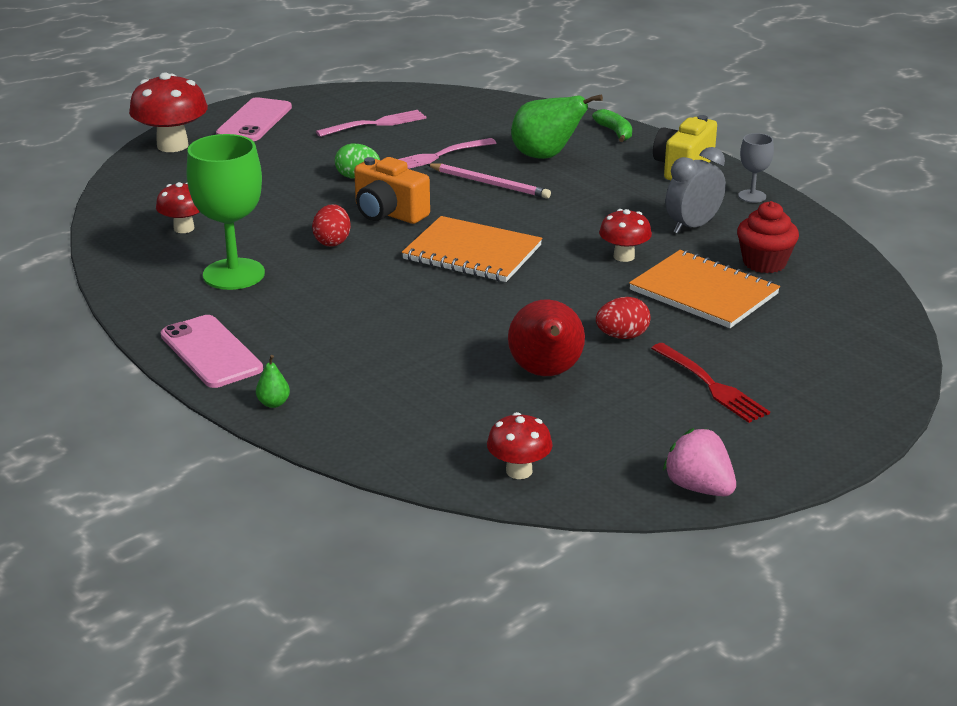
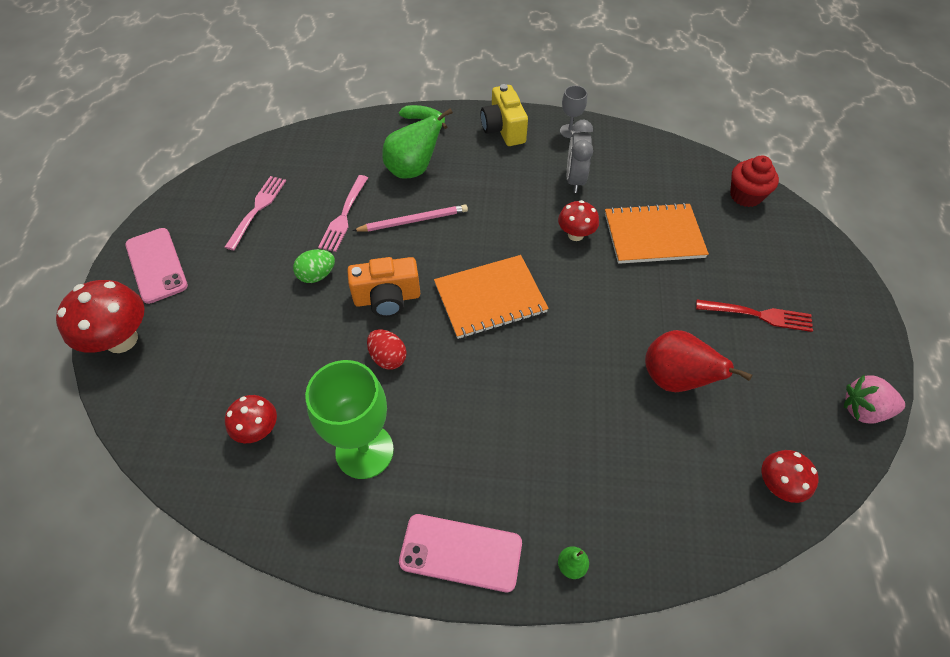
camera: 45 degrees left, 25 degrees up
red egg [596,297,650,339] -> none
red cupcake [737,201,799,273] -> red cupcake moved to [730,156,779,207]

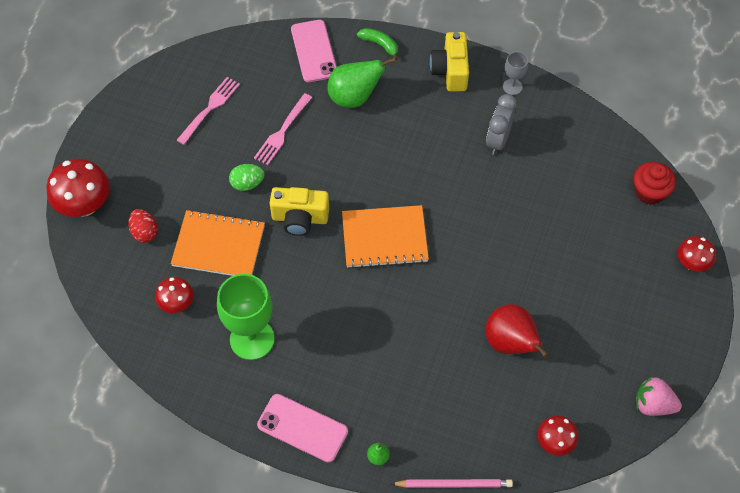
camera: 15 degrees right, 5 degrees up
pink phone [125,228,188,304] -> pink phone moved to [291,20,337,82]
orange camera [347,257,420,317] -> yellow camera [270,187,329,236]
pink pencil [352,204,468,232] -> pink pencil moved to [391,479,513,488]
red egg [367,329,407,369] -> red egg moved to [128,209,158,243]
red mushroom [558,200,599,241] -> red mushroom moved to [678,236,716,272]
orange notebook [605,203,709,264] -> orange notebook moved to [171,210,265,276]
red fork [696,299,813,332] -> none

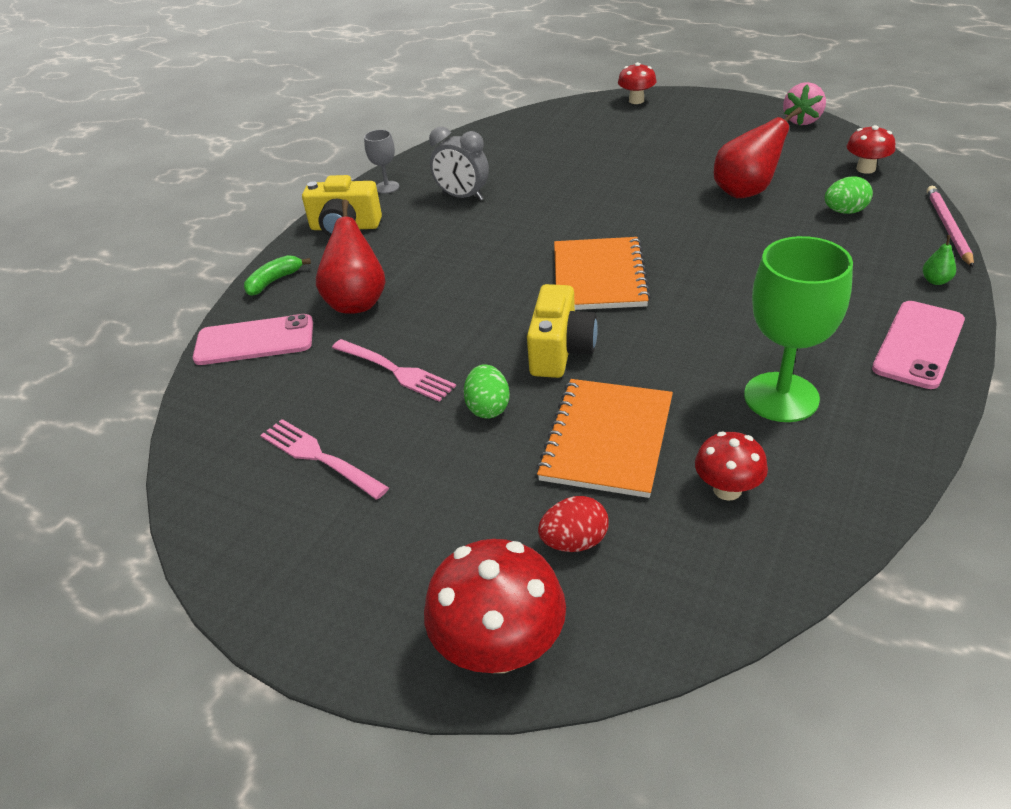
camera: 80 degrees left, 20 degrees down
green pear [327,57,396,108] -> red pear [316,200,385,314]
red cupcake [633,162,676,205] -> none
none -> green egg [825,176,873,214]

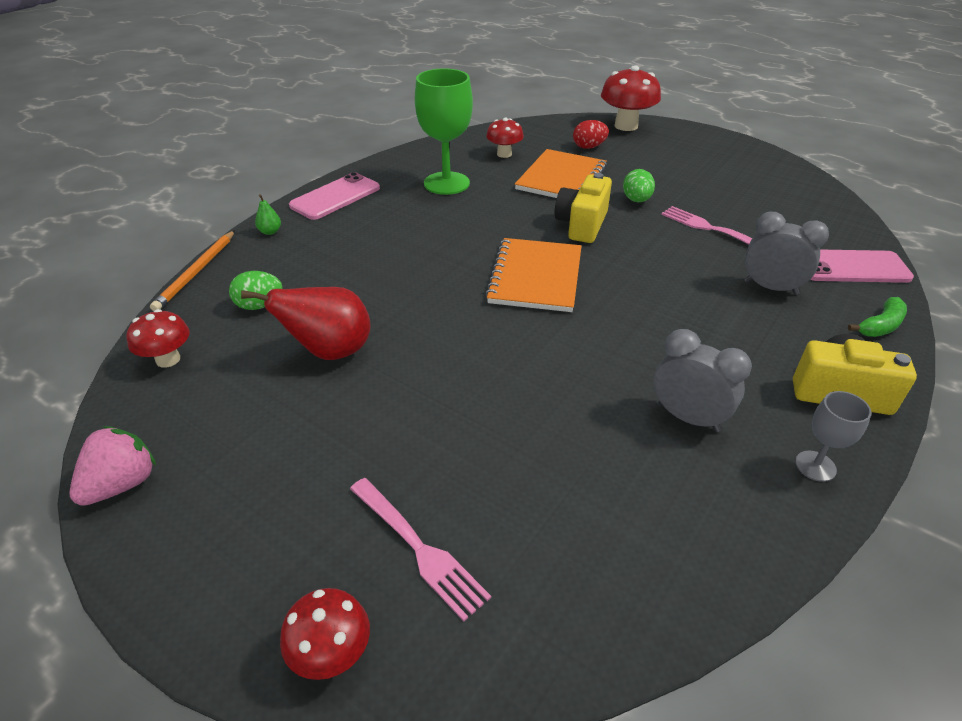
camera: 175 degrees left, 0 degrees up
pink fork [260,419,389,500] -> pink fork moved to [350,478,491,621]
red pear [316,200,385,314] -> grey clock [744,212,829,295]
pink pencil [927,186,974,268] -> orange pencil [150,230,235,311]

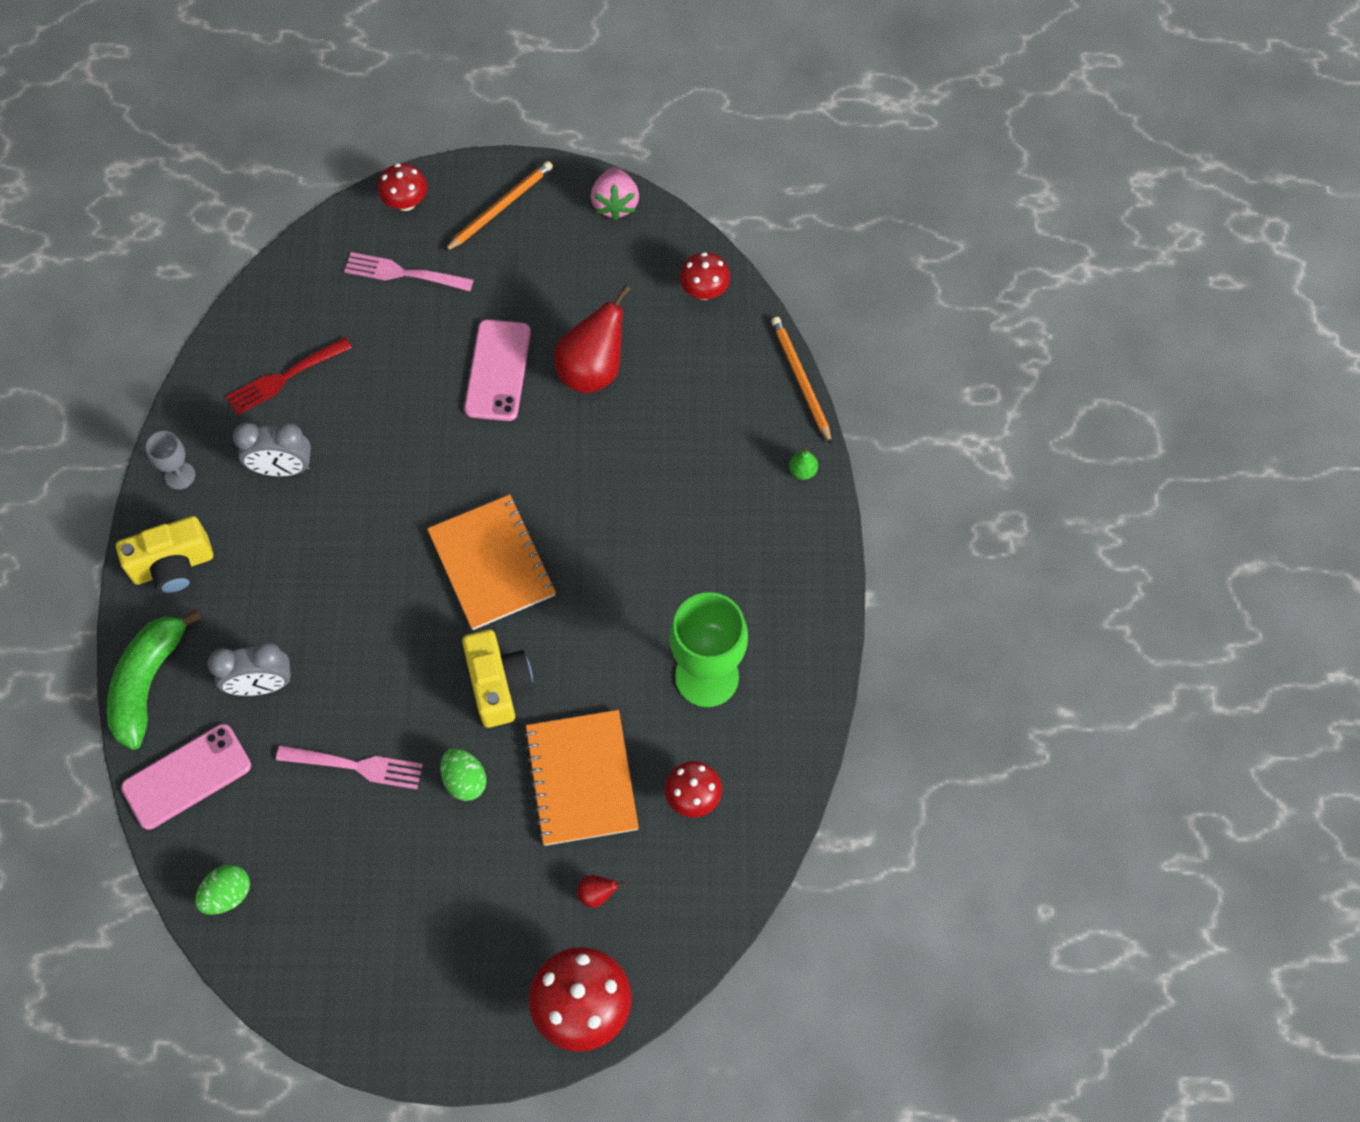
camera: 145 degrees right, 25 degrees up
green egg [229,271,283,310] -> green egg moved to [195,864,250,915]
pink phone [289,172,380,220] -> pink phone moved to [464,319,531,421]
red egg [573,120,609,149] -> red pear [577,875,626,908]
green banana [848,297,907,337] -> green banana [107,609,201,750], size x1.83
none -> red fork [226,337,352,415]
none -> orange pencil [444,161,553,252]

